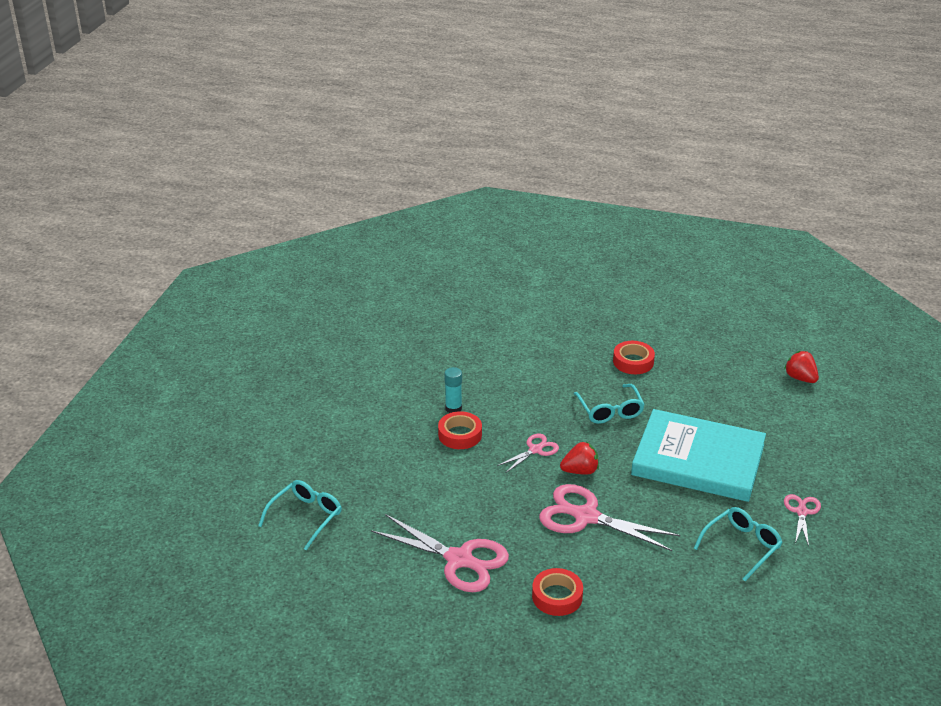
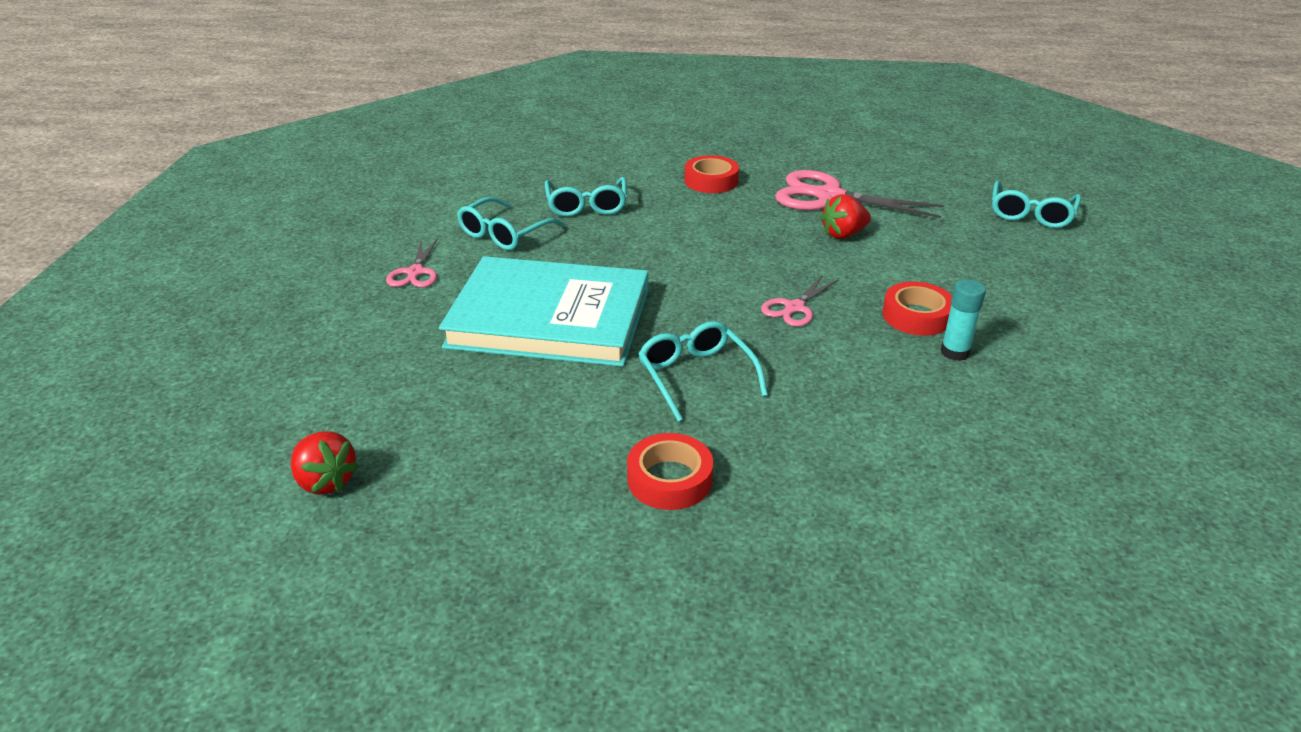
camera: 170 degrees right, 0 degrees up
pink scissors [539,484,680,551] -> none
red strawberry [560,442,599,475] -> red strawberry moved to [821,194,871,239]
none -> turquoise glasses [545,177,627,217]

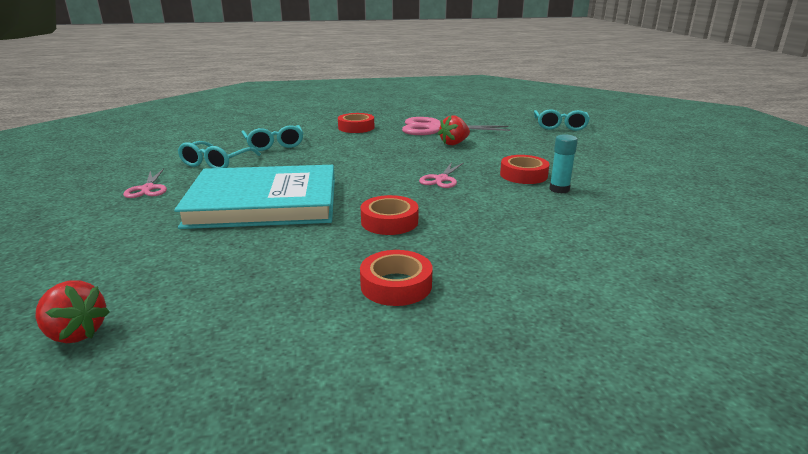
camera: 15 degrees left, 10 degrees down
turquoise glasses [638,321,768,422] -> red tape [361,195,419,235]

